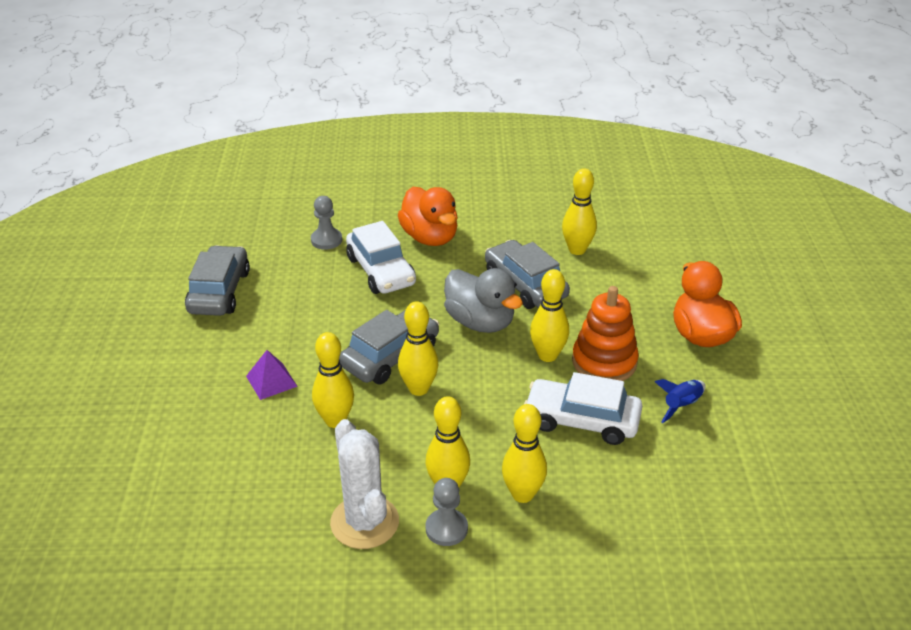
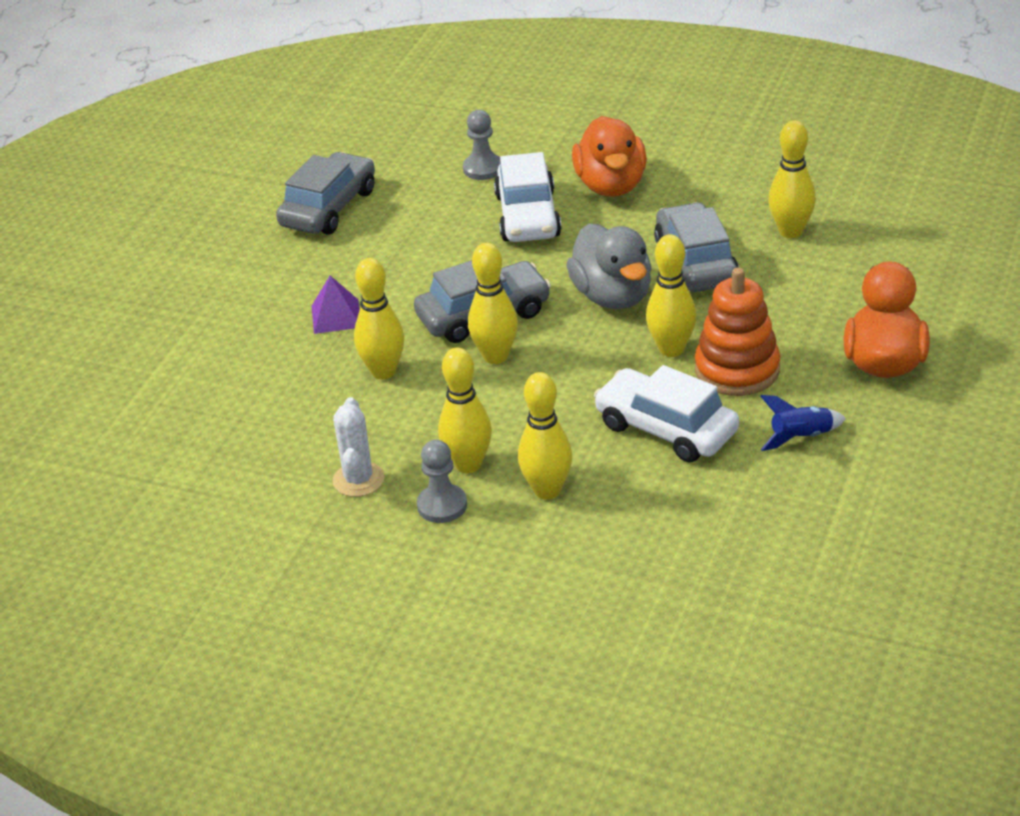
camera: 25 degrees right, 0 degrees up
white cactus [330,419,399,549] -> white cactus [332,397,385,497], size x0.65

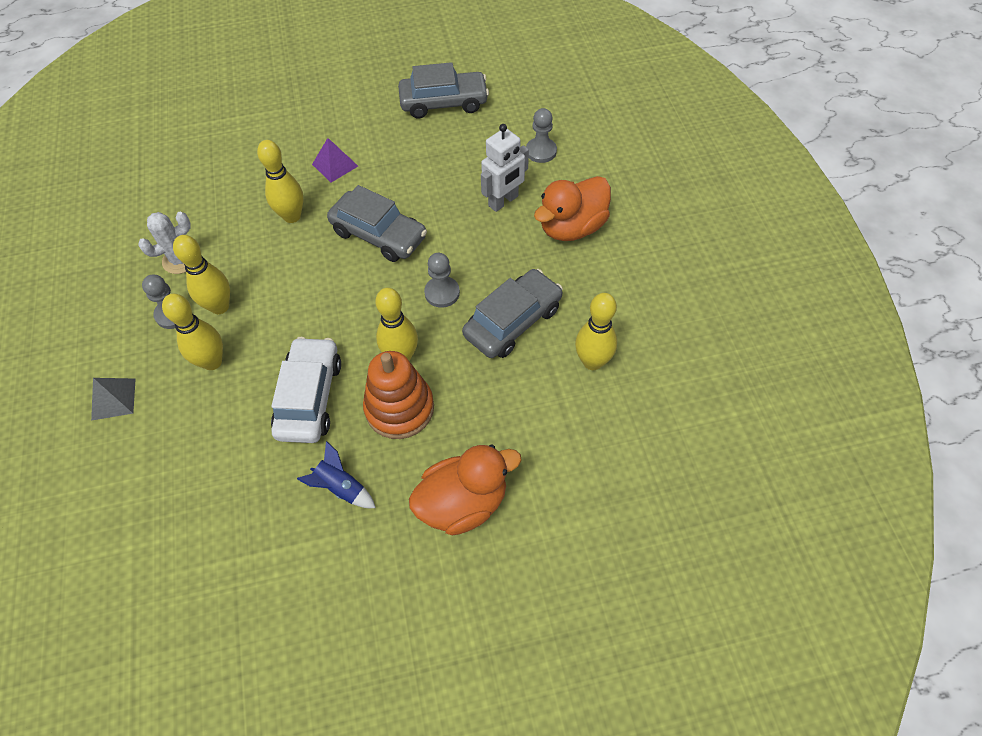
camera: 55 degrees right, 20 degrees up
yellow bowling pin [468,243,518,364] -> none
white car [494,152,561,242] -> white robot [481,124,529,212]
grey duck [566,223,652,309] -> grey pawn [424,253,460,308]
none -> grey pyramid [91,378,136,421]

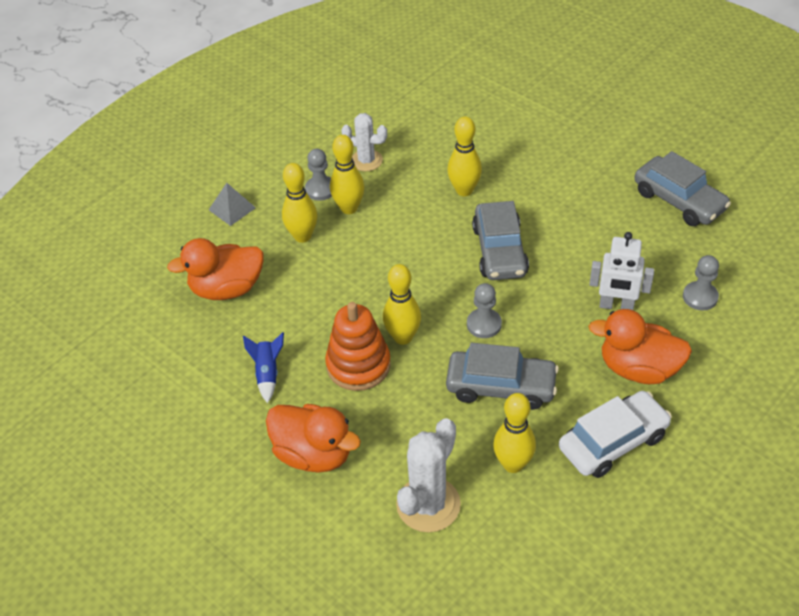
camera: 55 degrees right, 10 degrees down
white car [271,337,341,443] -> white car moved to [559,391,672,478]
purple pyramid [312,138,358,182] -> none
none -> orange duck [167,238,264,300]
none -> white cactus [396,418,461,532]

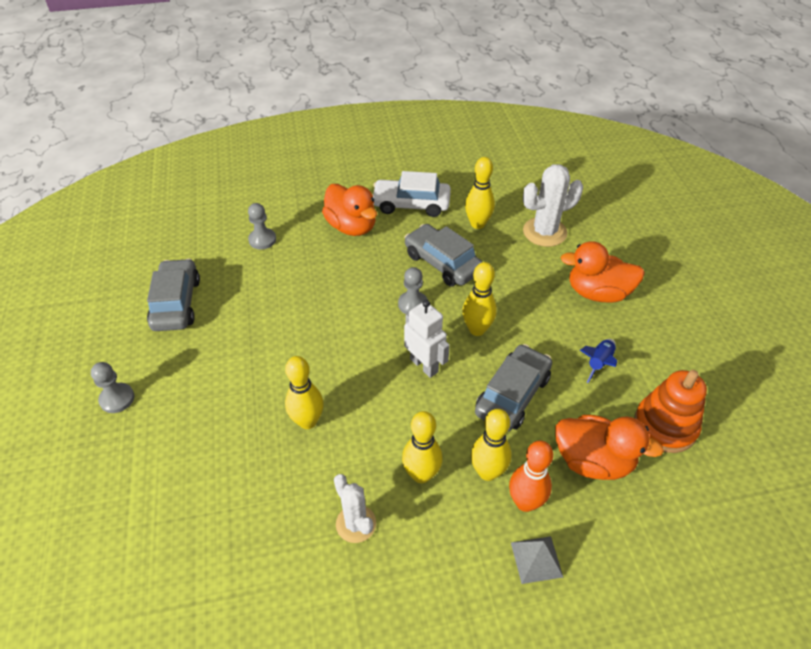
camera: 145 degrees left, 0 degrees up
orange duck [266,404,361,473] -> orange duck turned 60 degrees counterclockwise [561,241,645,303]
grey pawn [305,149,332,201] -> grey pawn moved to [91,362,134,413]
orange stacking toy [325,302,391,391] -> orange stacking toy moved to [634,370,707,453]
grey car [472,201,529,280] -> grey car moved to [475,344,552,432]
white robot [589,232,654,310] -> white robot moved to [404,300,450,378]
none -> orange bowling pin [509,441,553,512]

